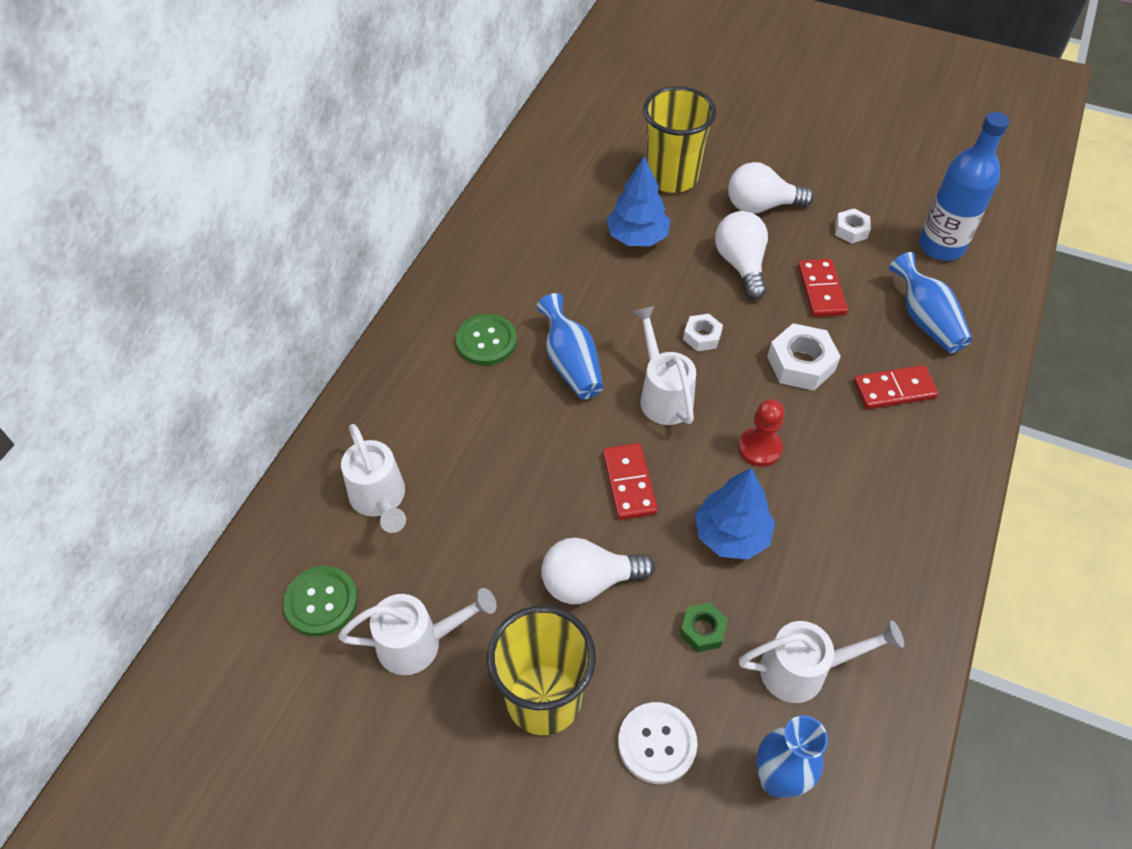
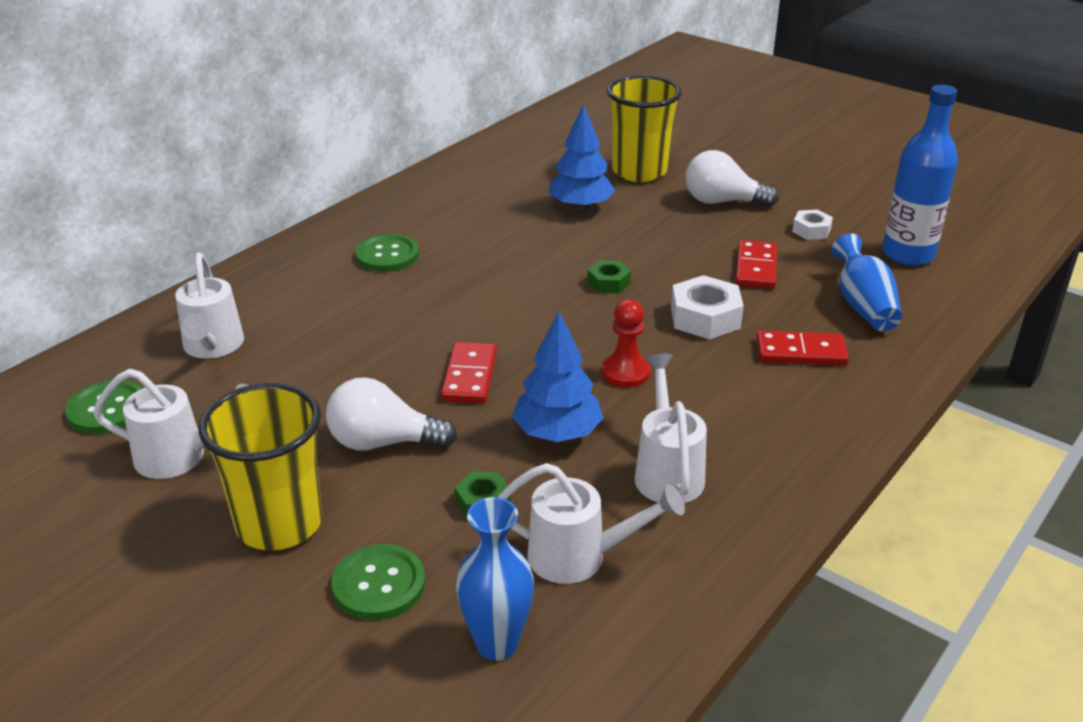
camera: 15 degrees right, 20 degrees down
blue vase [536,293,603,399] -> none
white button [618,702,697,784] -> green button [331,544,426,620]
white watering can [633,306,696,425] -> white watering can moved to [635,353,707,503]
white nut [683,314,723,351] -> green nut [588,260,631,294]
white light bulb [715,211,768,300] -> none

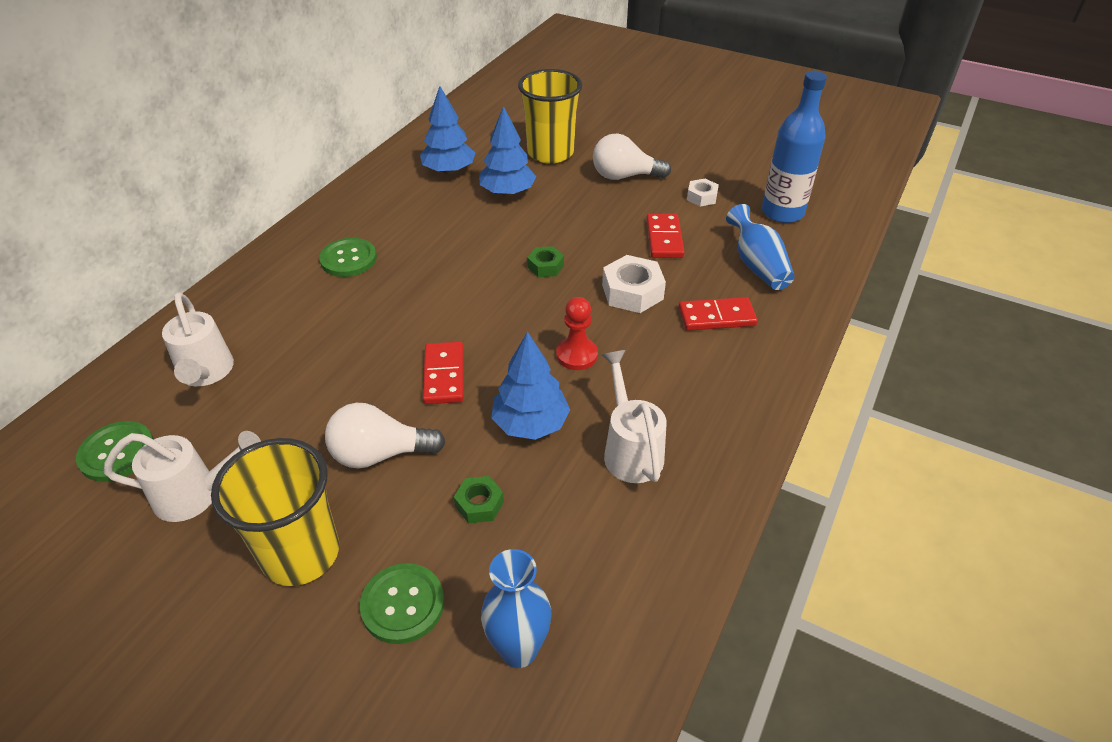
camera: 10 degrees left, 10 degrees up
white watering can [497,463,685,584] -> none
none -> blue tree [420,86,475,174]

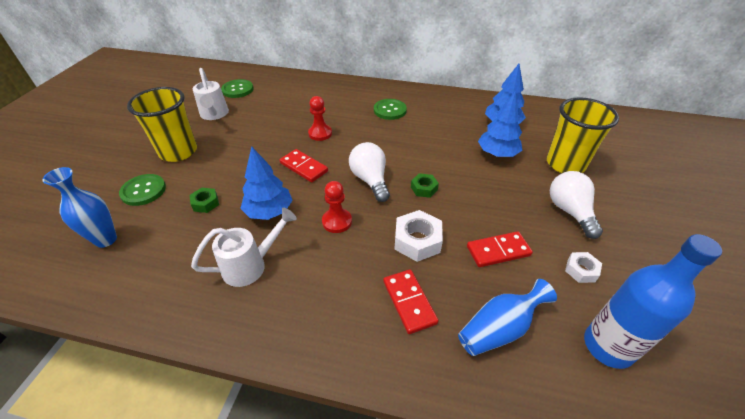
camera: 75 degrees right, 0 degrees up
white watering can [162,292,234,386] -> none
white light bulb [325,403,446,469] -> white light bulb moved to [349,142,390,202]
red domino [423,342,464,404] -> red domino turned 60 degrees clockwise [280,149,328,182]
none -> red pawn [308,96,332,141]

